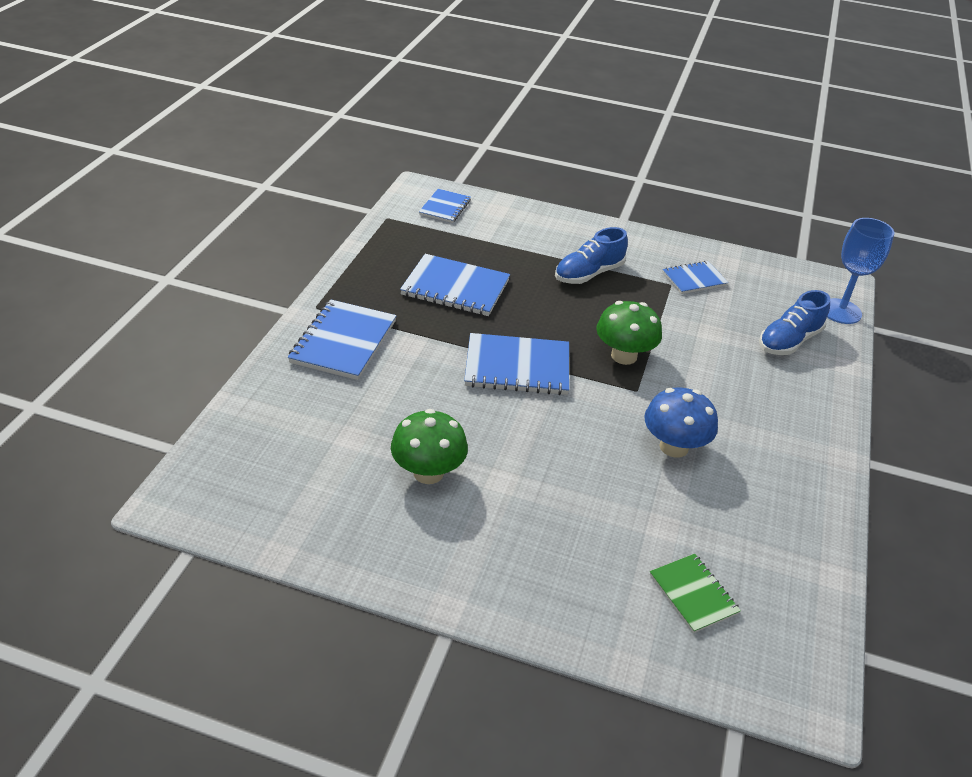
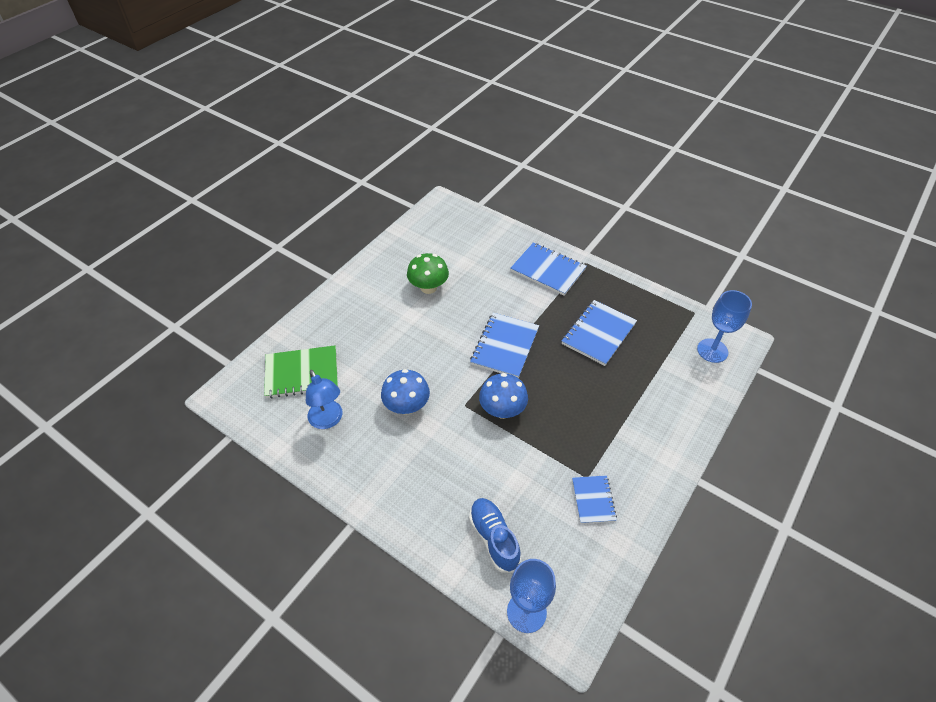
camera: 110 degrees right, 10 degrees up
blue notebook [419,189,471,223] -> blue goblet [697,290,752,363]
blue shoe [555,227,628,284] -> none
green mushroom [596,301,662,365] -> blue mushroom [479,373,528,419]
green notebook [650,554,741,633] -> green notebook [264,345,338,399], size x1.67
none -> blue lamp [306,370,343,429]

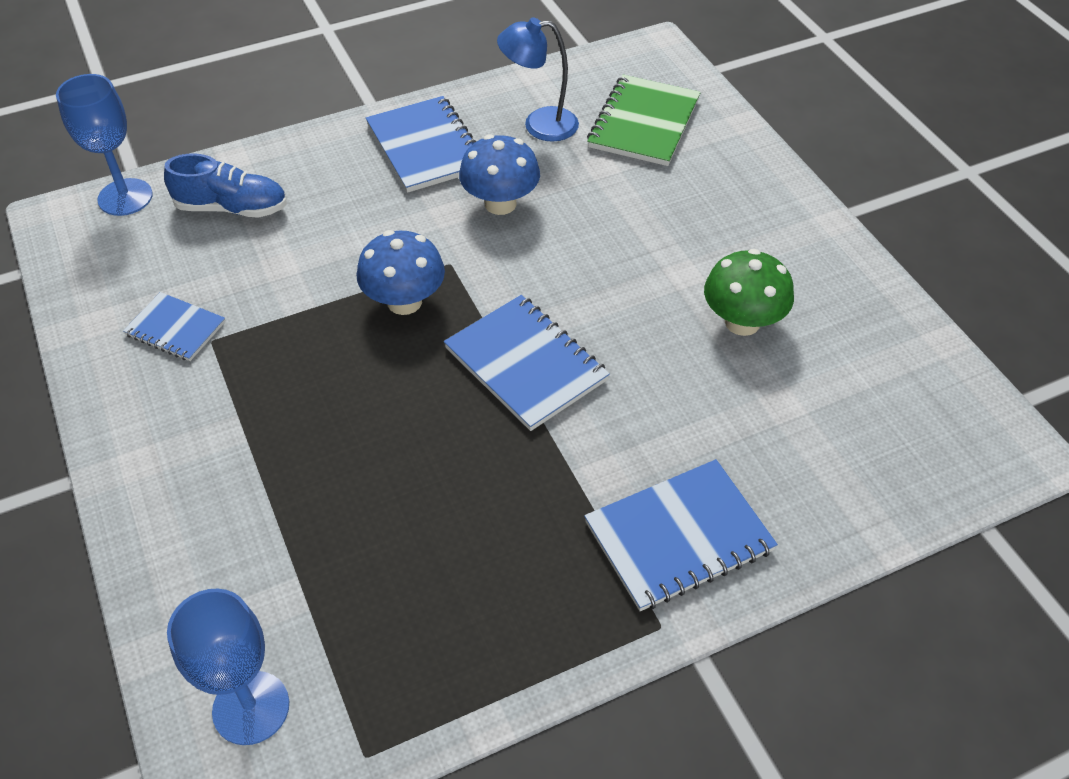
camera: 120 degrees right, 0 degrees up
blue notebook [562,300,637,366] -> blue notebook moved to [366,96,476,193]

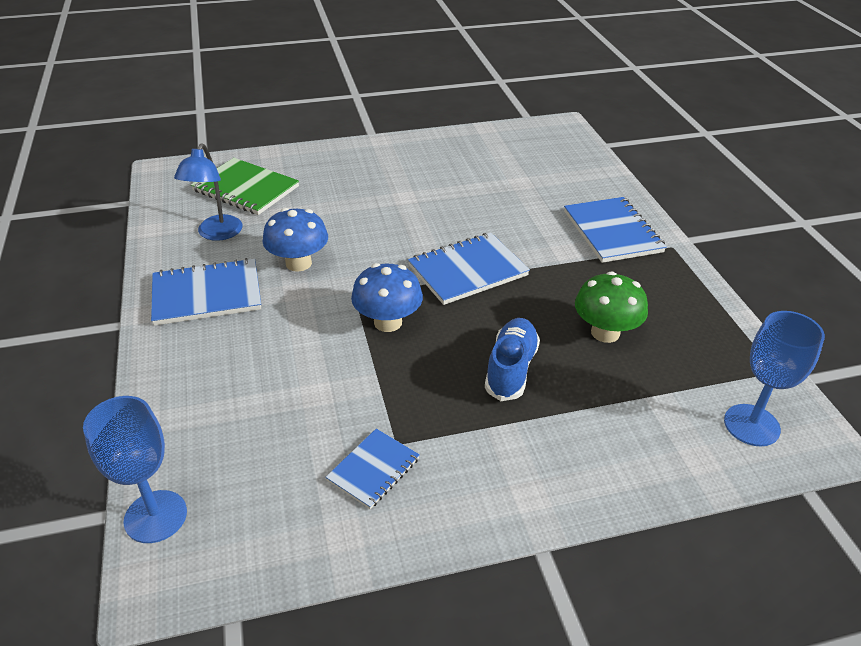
camera: 80 degrees left, 10 degrees down
blue shoe [164,154,287,218] -> blue shoe moved to [485,318,540,401]
green mushroom [704,249,794,336] -> green mushroom moved to [575,271,648,343]

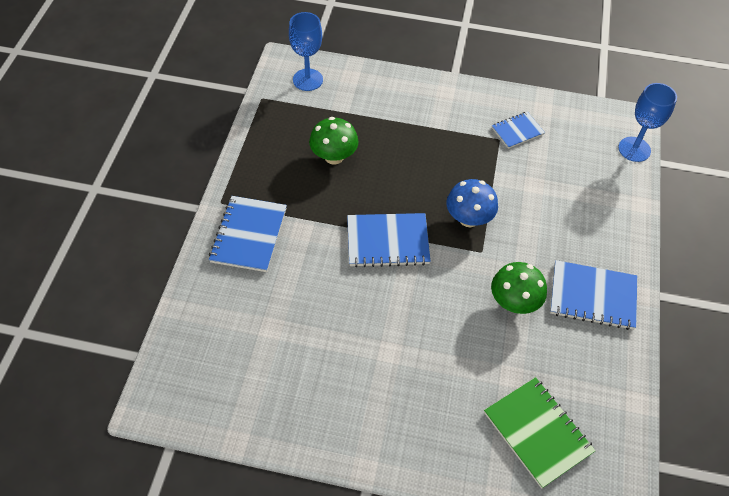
camera: 155 degrees left, 15 degrees up
blue lamp [174,143,243,241] -> none
blue mushroom [262,208,328,272] -> green mushroom [491,262,547,314]
blue shoe [485,318,540,401] -> none

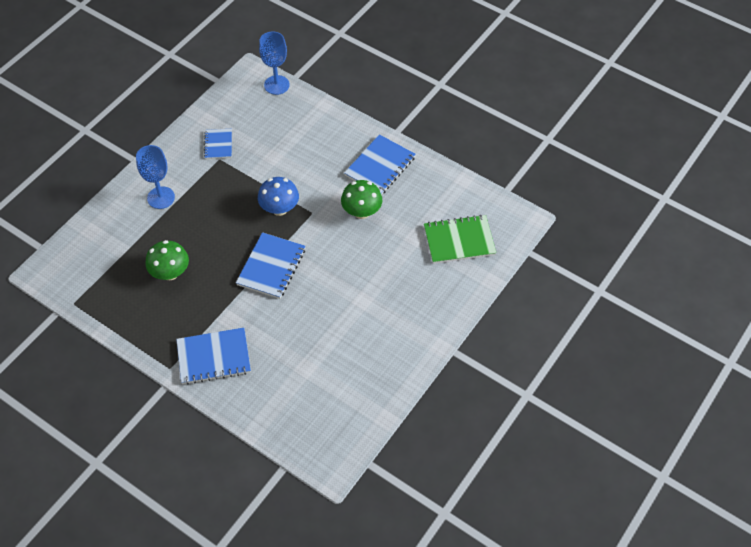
camera: 65 degrees left, 0 degrees up
blue notebook [209,196,287,272] -> blue notebook turned 45 degrees counterclockwise [176,328,251,385]
blue goblet [289,12,323,91] -> blue goblet moved to [136,145,175,209]

